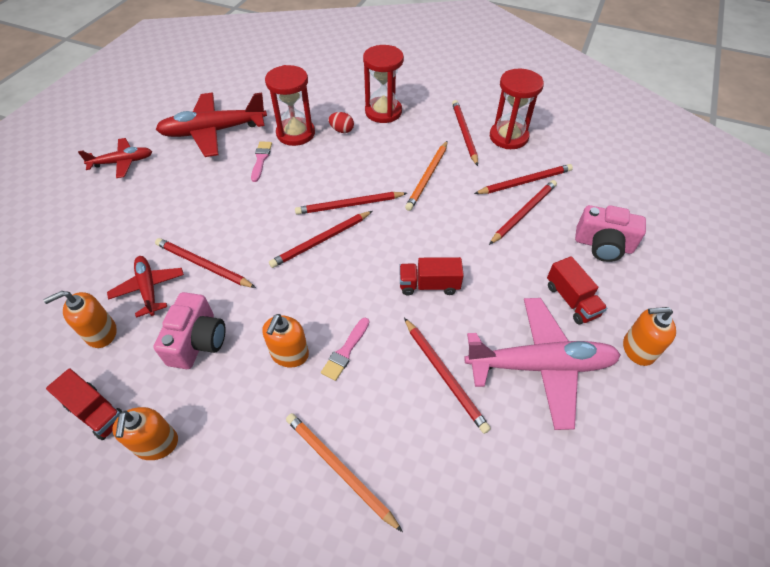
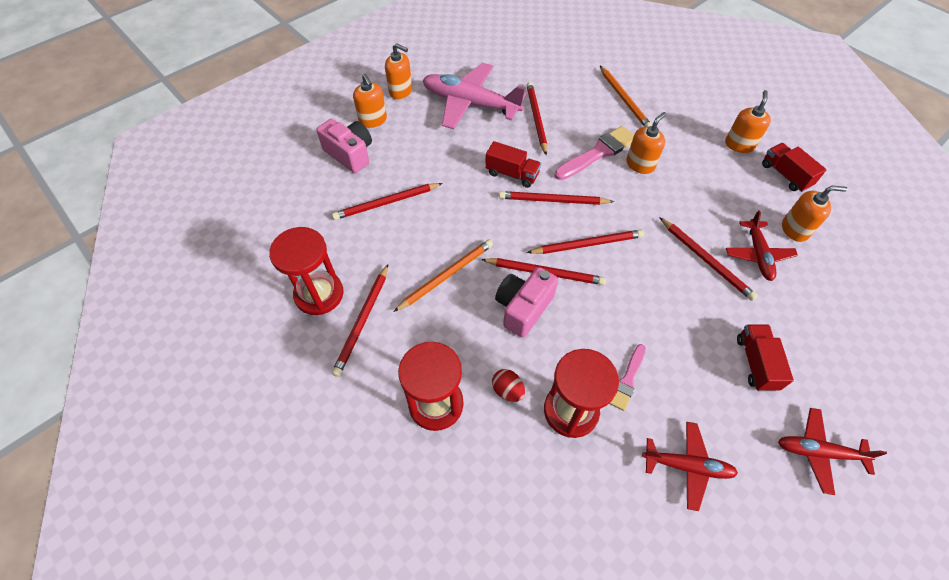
camera: 155 degrees left, 5 degrees up
pink camera [153,292,226,369] -> pink camera moved to [495,267,558,338]
red plane [156,93,267,157] -> red plane [642,422,738,511], size x0.57
pink brush [321,317,369,381] -> pink brush [554,126,634,180], size x1.71
red pencil [474,164,573,194] -> red pencil moved to [499,191,614,205]
red truck [547,256,607,324] -> red truck moved to [737,324,794,391]
none -> orange soap dispenser [353,74,387,128]

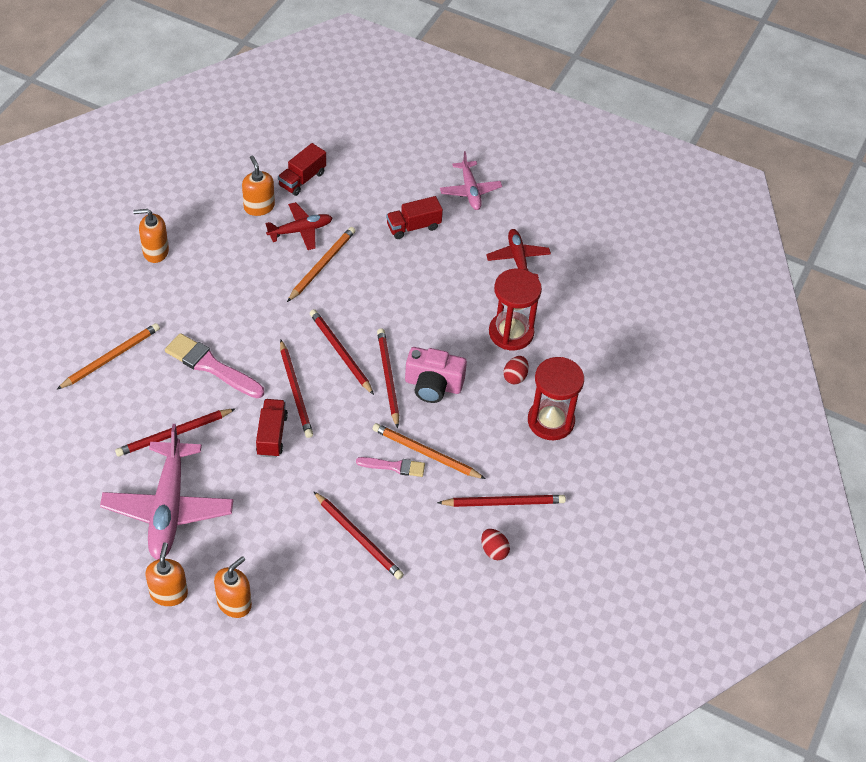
camera: 115 degrees left, 5 degrees down
red hourglass [269,227,344,315] -> red egg [481,529,510,560]
pink camera [316,119,372,173] -> none
pink brush [609,344,646,411] -> pink brush moved to [356,457,425,477]
orange soap dispenser [626,112,666,174] -> none
red pencil [659,217,758,301] -> orange pencil [287,227,356,302]
red truck [762,143,827,192] -> red truck moved to [278,143,326,196]
red plane [778,408,887,495] -> pink plane [440,151,502,210]

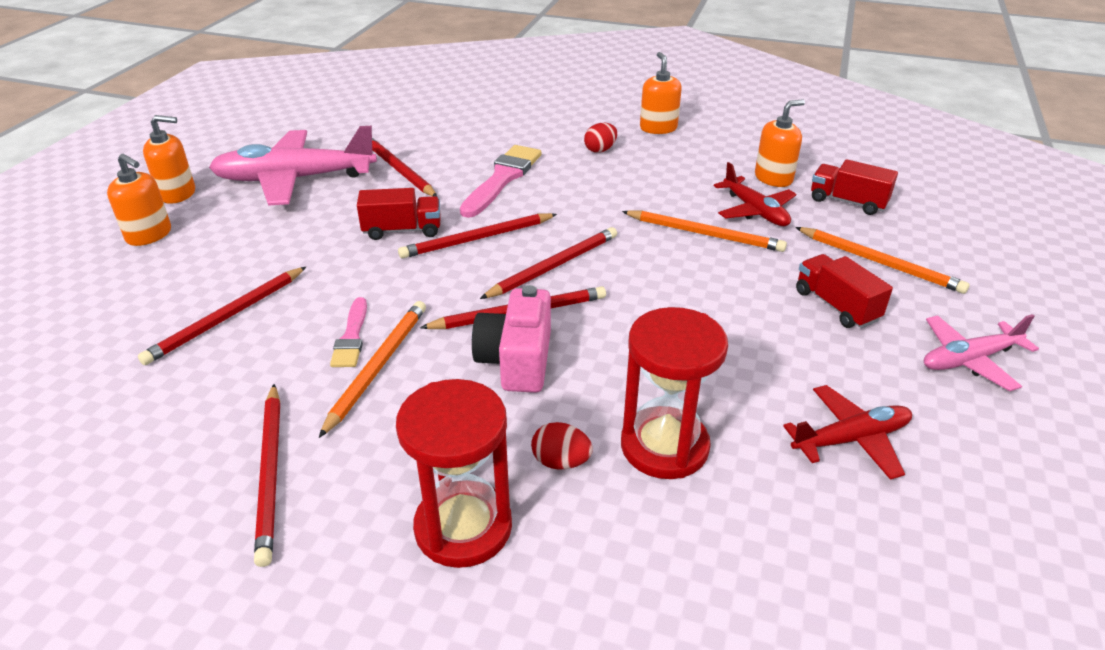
camera: 85 degrees right, 15 degrees down
orange pencil [57,323,160,389] -> orange pencil moved to [795,227,969,294]
red egg [481,529,510,560] -> red egg moved to [584,123,617,153]

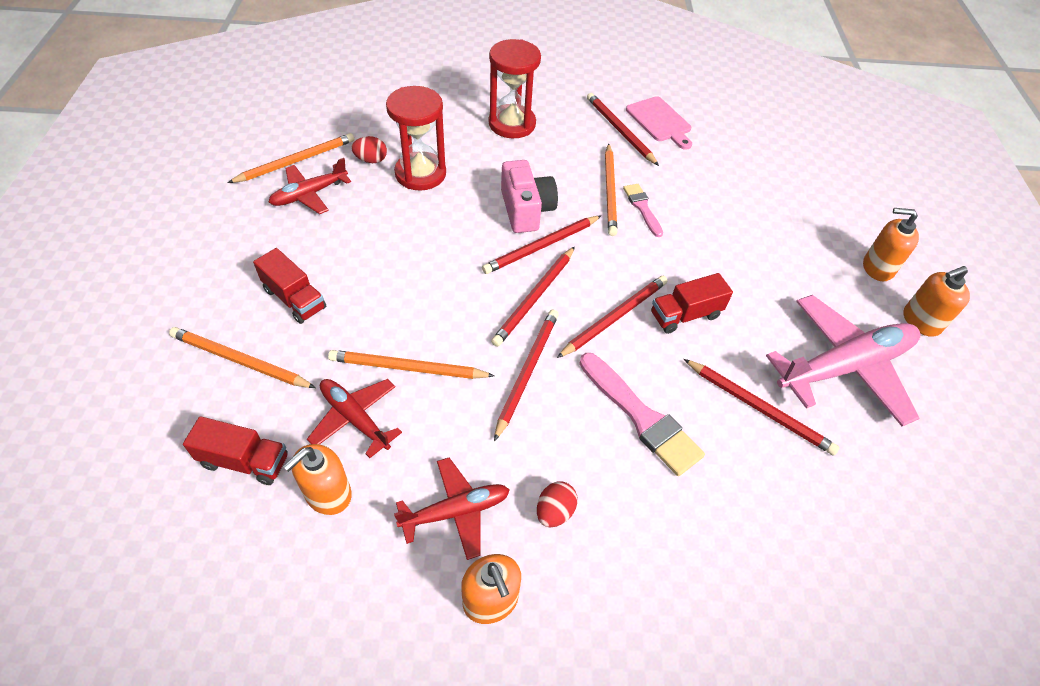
camera: 160 degrees right, 15 degrees up
red pencil [138,267,306,365] -> red pencil moved to [494,309,559,441]
pink brush [460,145,541,218] -> pink brush turned 45 degrees counterclockwise [579,353,705,476]
red egg [531,422,593,470] -> red egg moved to [351,136,387,163]
pink plane [924,314,1039,391] -> none
none -> orange pencil [228,133,354,183]
none -> red plane [394,458,510,560]
none -> pink cutting board [626,96,692,150]

